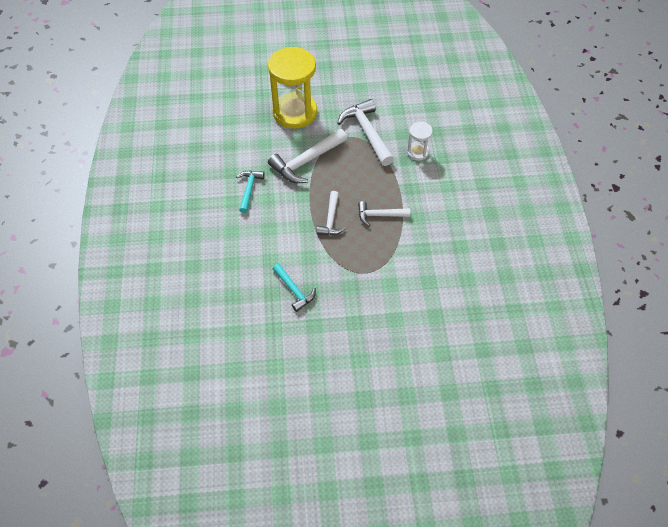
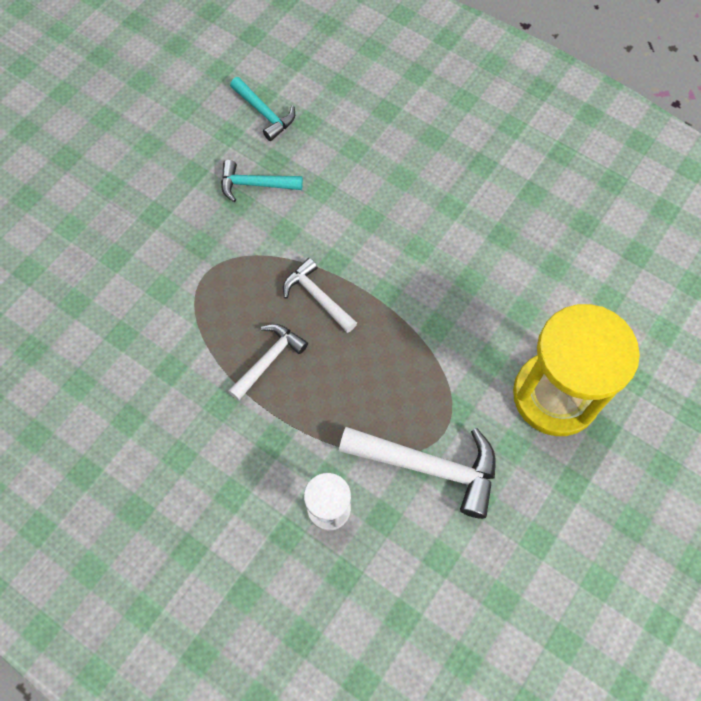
camera: 130 degrees right, 10 degrees up
turquoise hammer [236,171,265,213] -> turquoise hammer moved to [230,77,295,141]
white hammer [268,129,347,183] -> none

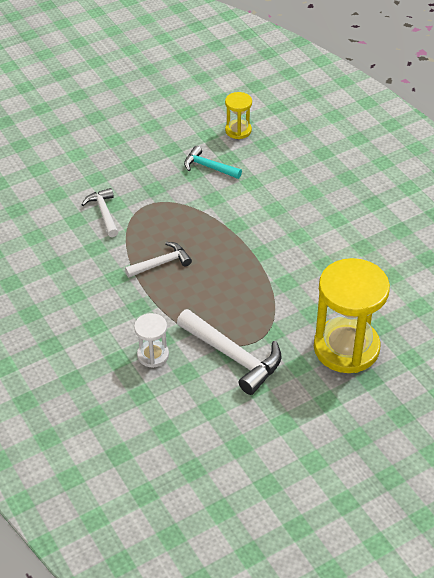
camera: 25 degrees right, 20 degrees down
turquoise hammer [230,77,295,141] -> yellow hourglass [225,92,252,139]
white hammer [283,258,357,333] -> white hammer moved to [81,188,118,237]

